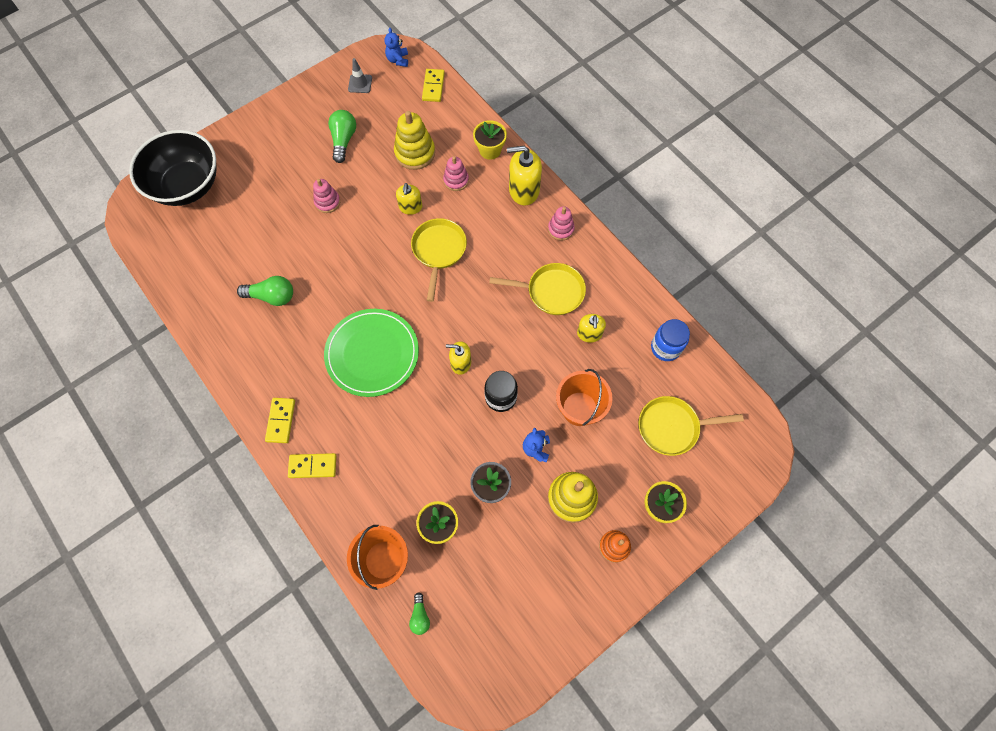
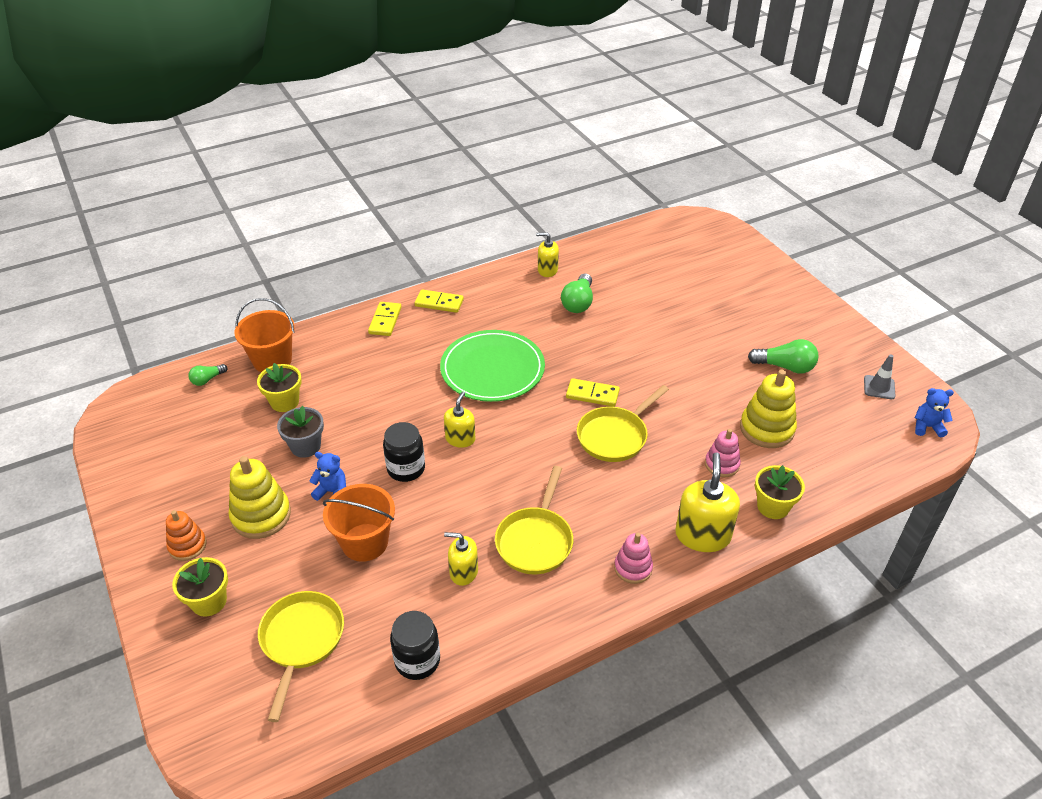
camera: 100 degrees right, 25 degrees down
black bowl [129,130,217,206] -> none
pink stacking toy [313,179,340,213] -> none
yellow soap dispenser [396,183,422,215] -> yellow soap dispenser moved to [536,232,559,277]
green light bulb [409,592,430,635] -> green light bulb turned 45 degrees counterclockwise [188,364,228,386]
yellow pan [411,218,467,302] -> yellow pan turned 120 degrees clockwise [577,385,669,462]
yellow domino [422,69,445,102] -> yellow domino moved to [566,378,620,407]
blue jar [651,319,690,361] -> black jar [390,611,440,680]

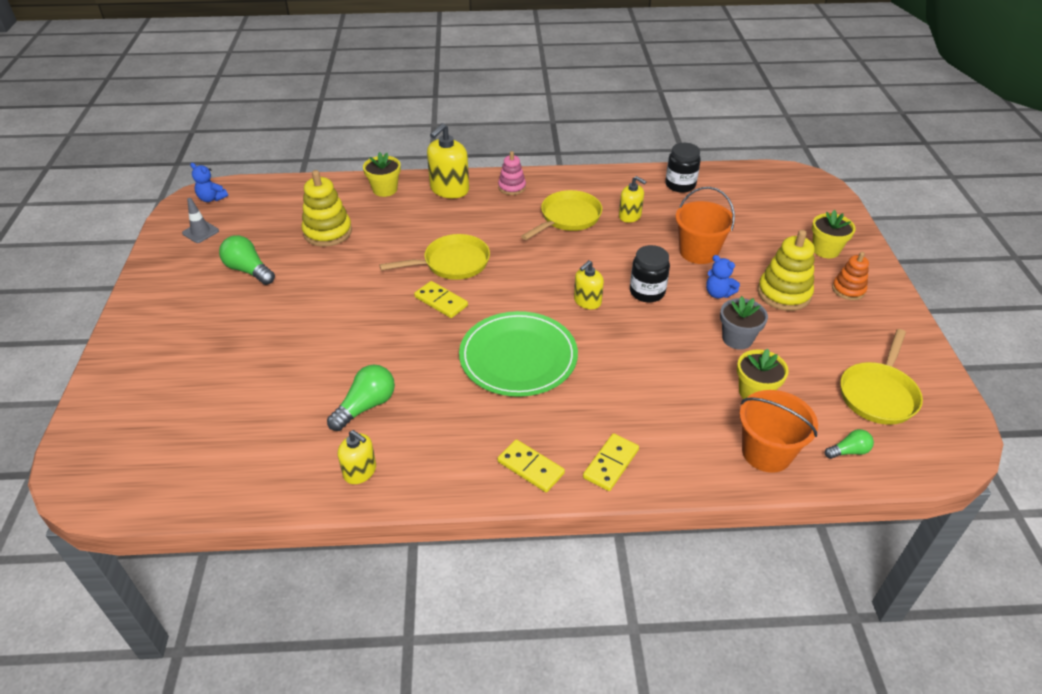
camera: 155 degrees left, 0 degrees up
yellow pan [258,591,344,722] -> yellow pan moved to [840,329,923,425]
pink stacking toy [705,429,741,477] -> none

